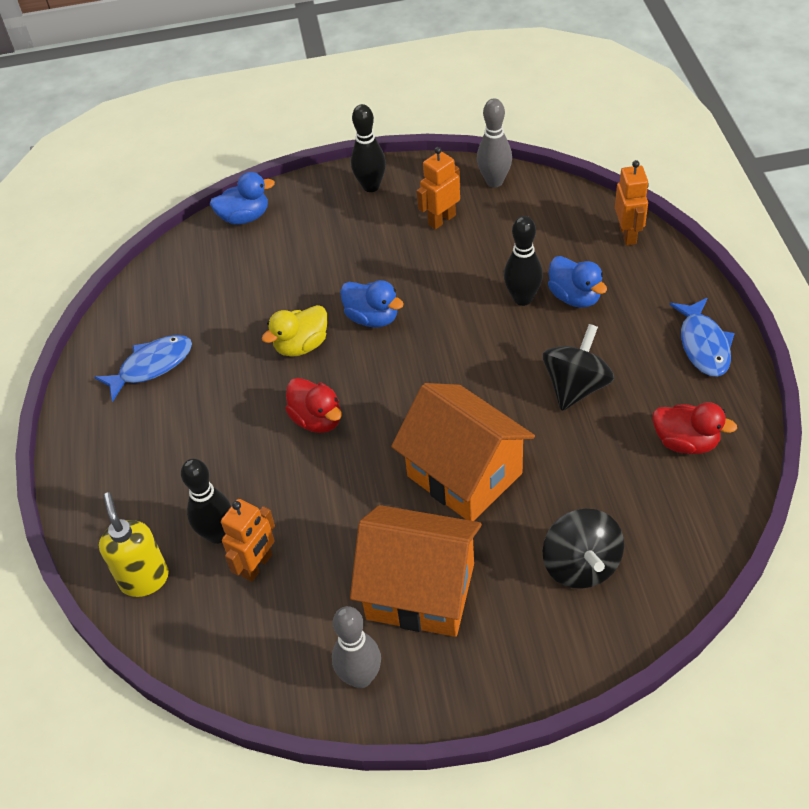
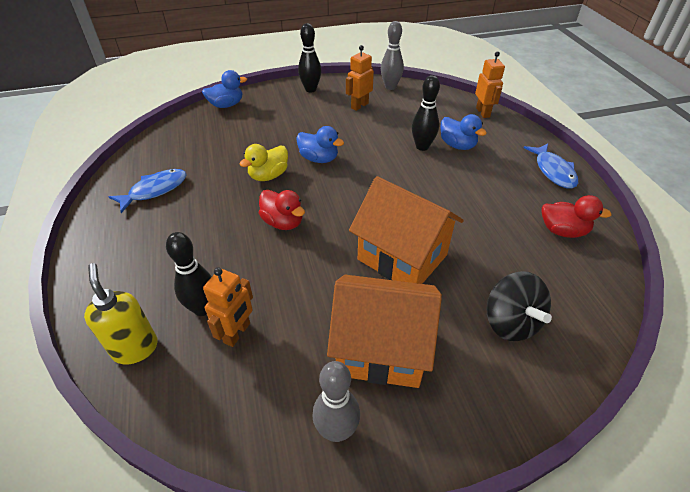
camera: 10 degrees left, 5 degrees down
black spinning top [543,324,614,411] -> none

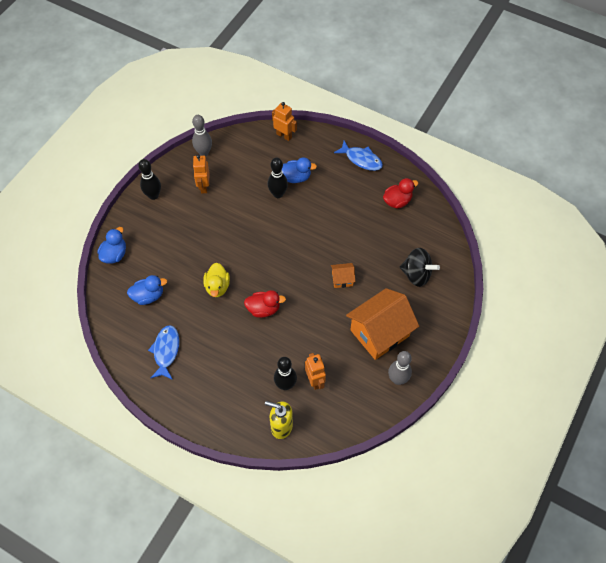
camera: 45 degrees left, 15 degrees up
blue duck [296,126,344,163] -> blue duck moved to [127,275,167,305]
orange house [349,176,464,284] -> orange house [331,263,355,288], size x0.44

